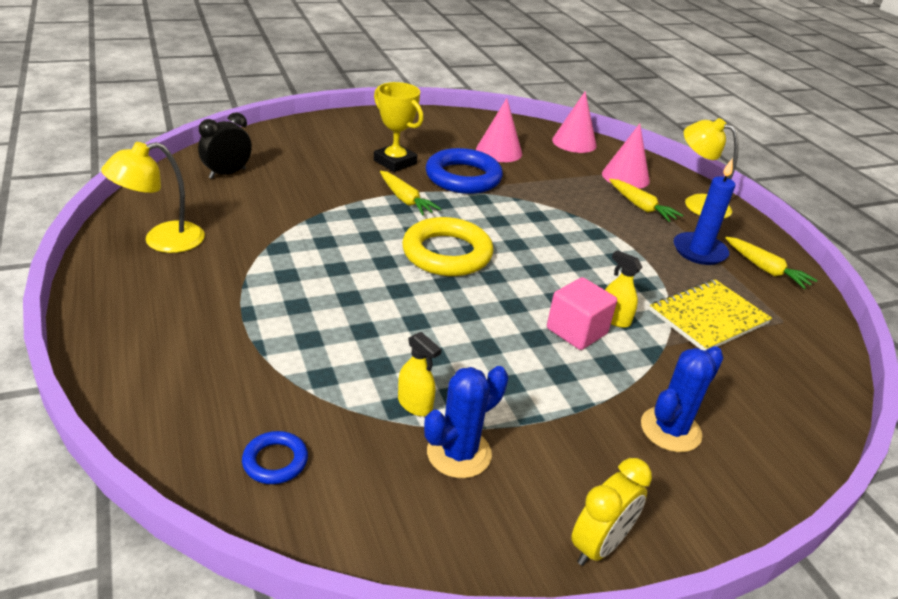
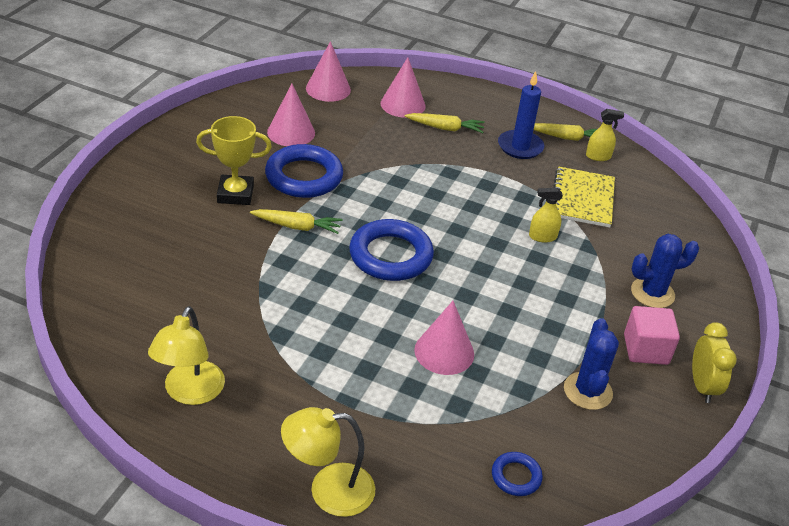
camera: 45 degrees left, 5 degrees up
black clock [198,112,252,179] -> none
yellow spray bottle [398,332,441,416] -> yellow spray bottle moved to [586,109,624,161]
yellow ring [402,217,493,276] -> blue ring [349,219,434,281]
pink cube [547,277,617,350] -> pink cube moved to [624,306,680,365]
blue cactus [641,346,724,452] -> blue cactus turned 75 degrees clockwise [631,234,699,308]
yellow lamp [684,118,739,219] -> yellow lamp moved to [281,407,375,517]
none -> pink cone [414,301,474,375]

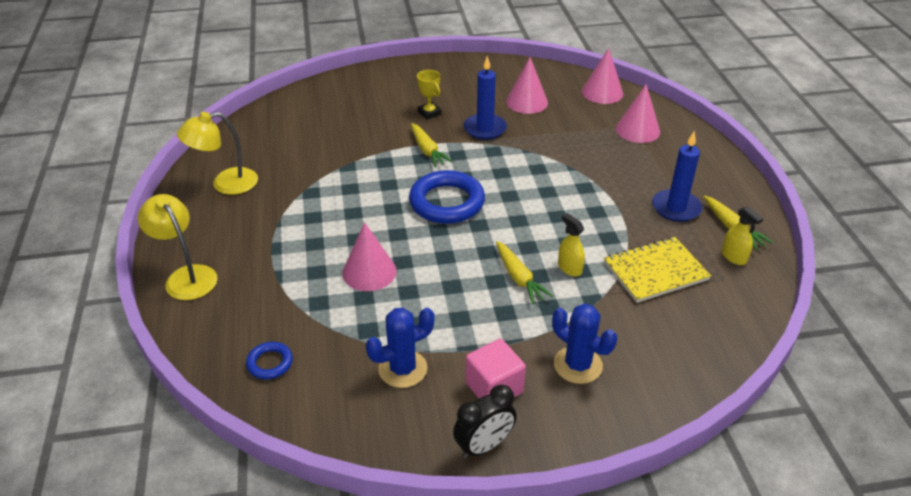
camera: 60 degrees right, 0 degrees up
yellow trophy [196,116,272,205] -> yellow trophy [417,70,442,120], size x0.65
blue ring [265,144,343,198] -> blue candle [463,56,507,140]
yellow carrot [404,113,485,133] -> yellow carrot moved to [496,241,553,304]
yellow clock [692,322,737,403] -> black clock [453,384,517,458]

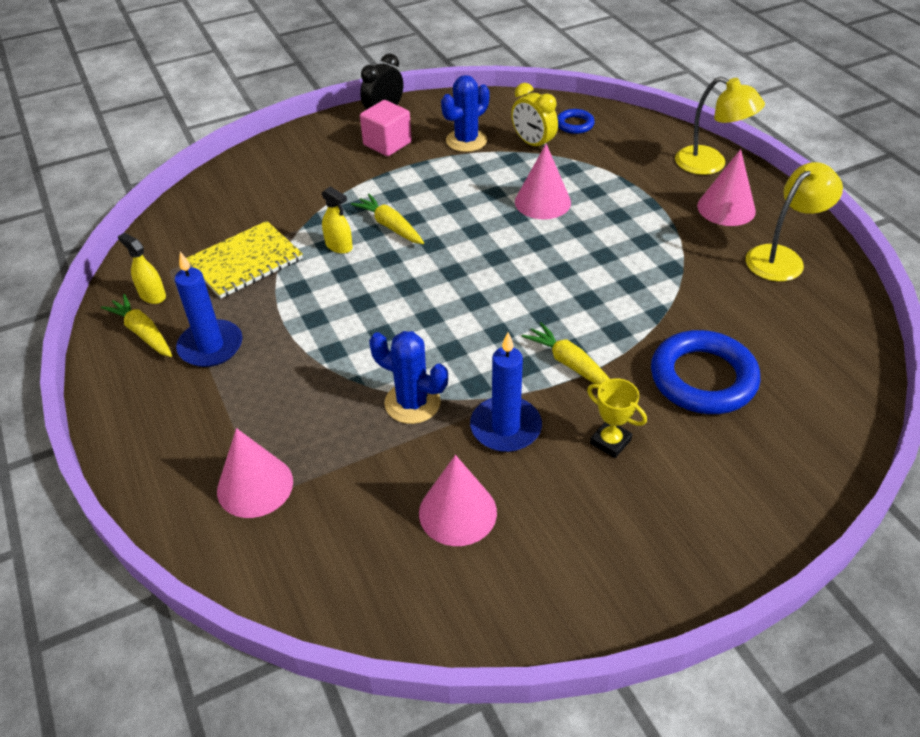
camera: 165 degrees right, 5 degrees up
blue ring [409,170,485,224] -> blue ring moved to [651,330,760,414]
blue cactus [552,303,617,384] -> blue cactus moved to [369,331,448,424]
pink cone [582,48,623,104] -> pink cone moved to [697,149,756,226]
none -> yellow clock [511,83,558,148]

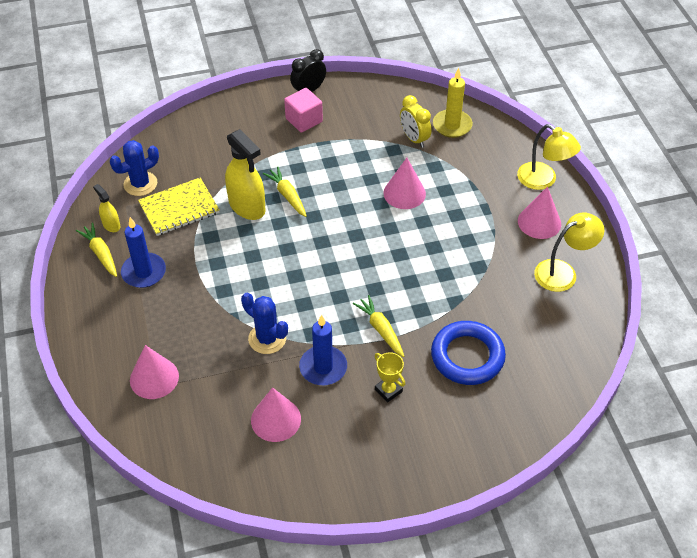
camera: 10 degrees right, 5 degrees up
yellow spray bottle [322,186,353,254] -> yellow spray bottle [225,129,266,220], size x1.98
blue cactus [441,75,490,152] -> blue cactus moved to [110,140,159,196]
blue ring [557,109,595,134] -> yellow candle [433,68,473,138]

